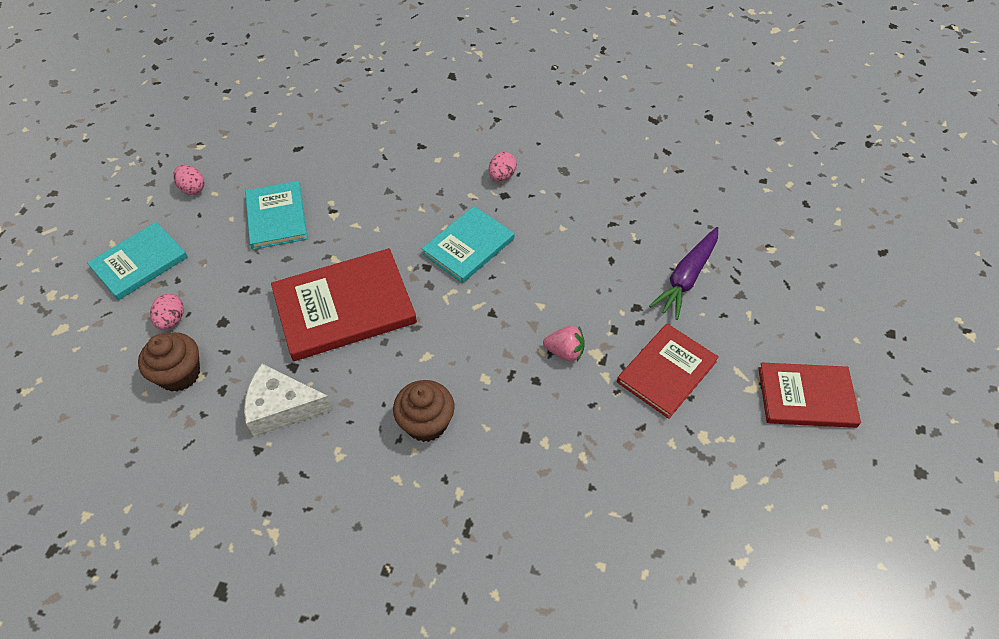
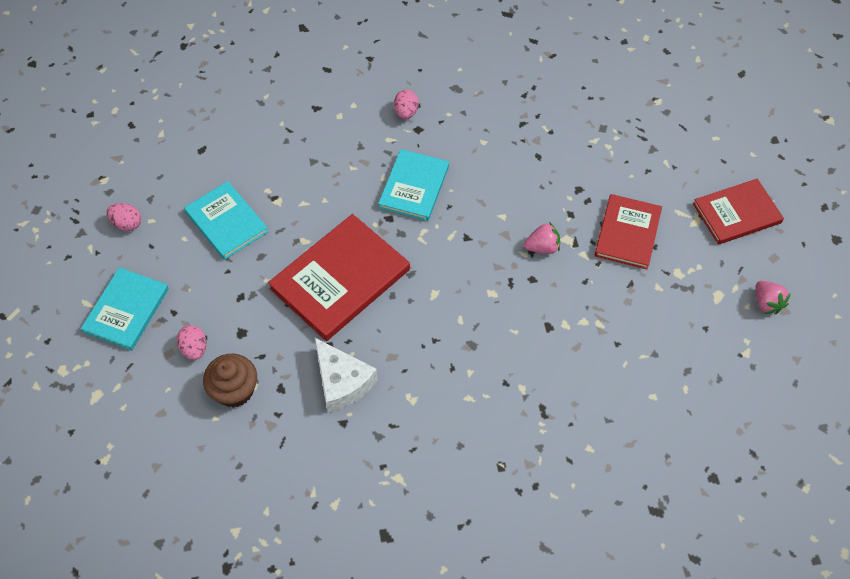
camera: 25 degrees left, 5 degrees up
white cheese [244,364,333,437] -> white cheese turned 105 degrees counterclockwise [315,338,378,413]
brown cupcake [393,380,455,442] -> none
purple carrot [649,227,718,320] -> none
none -> pink strawberry [755,281,791,314]

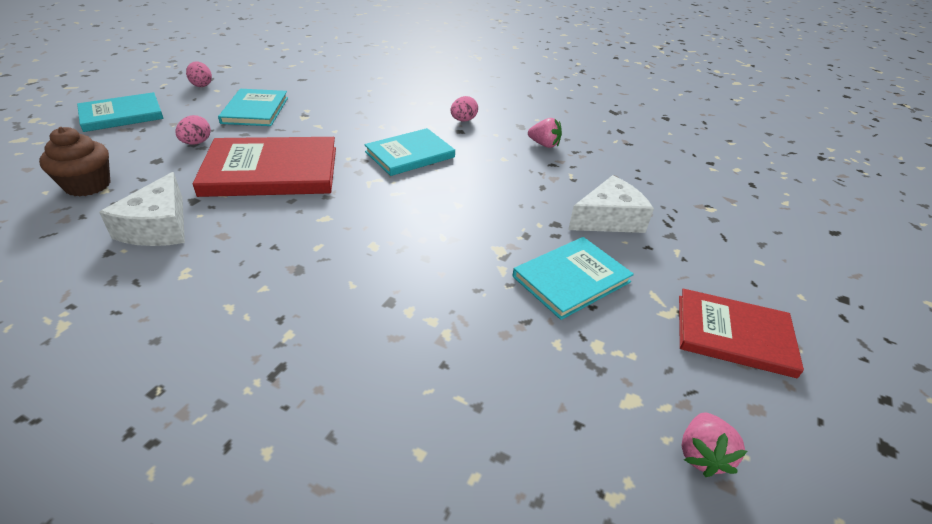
camera: 35 degrees right, 20 degrees down
pink egg [177,325,207,360] -> pink egg moved to [175,115,211,145]
pink strawberry [524,222,560,254] -> pink strawberry moved to [528,118,562,148]
red book [594,194,662,269] -> turquoise book [513,237,634,320]
none -> white cheese [568,175,654,233]

